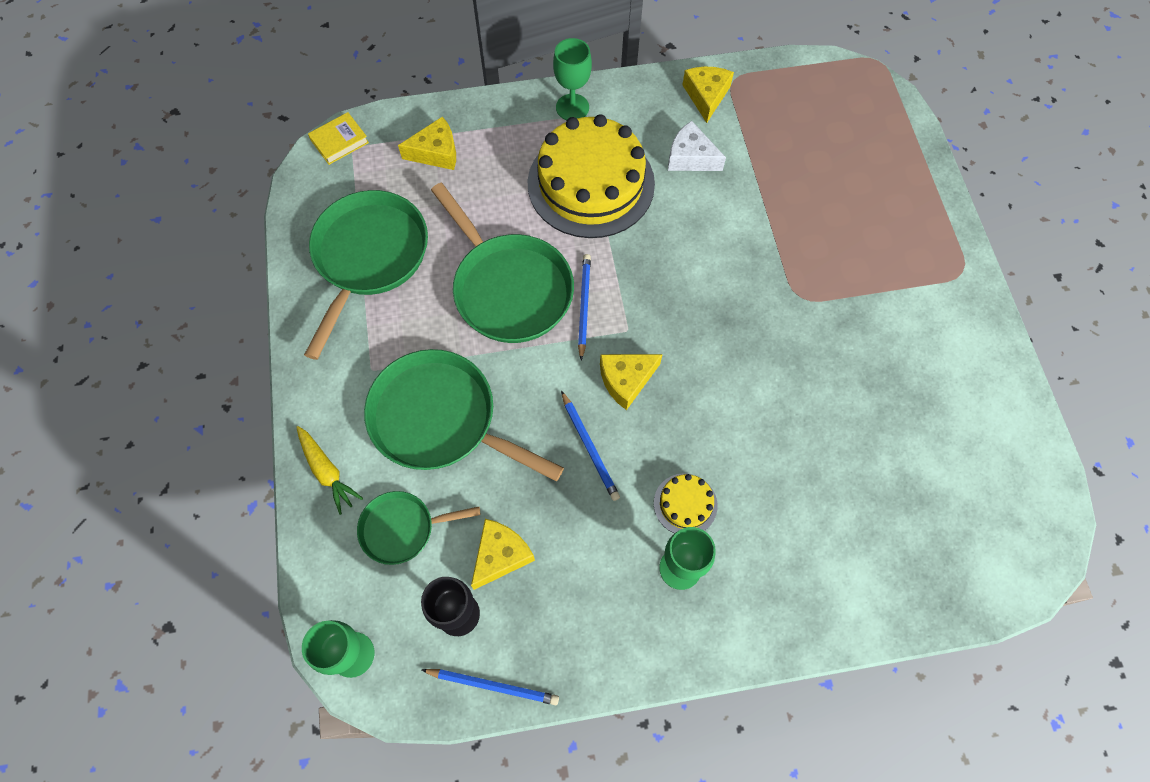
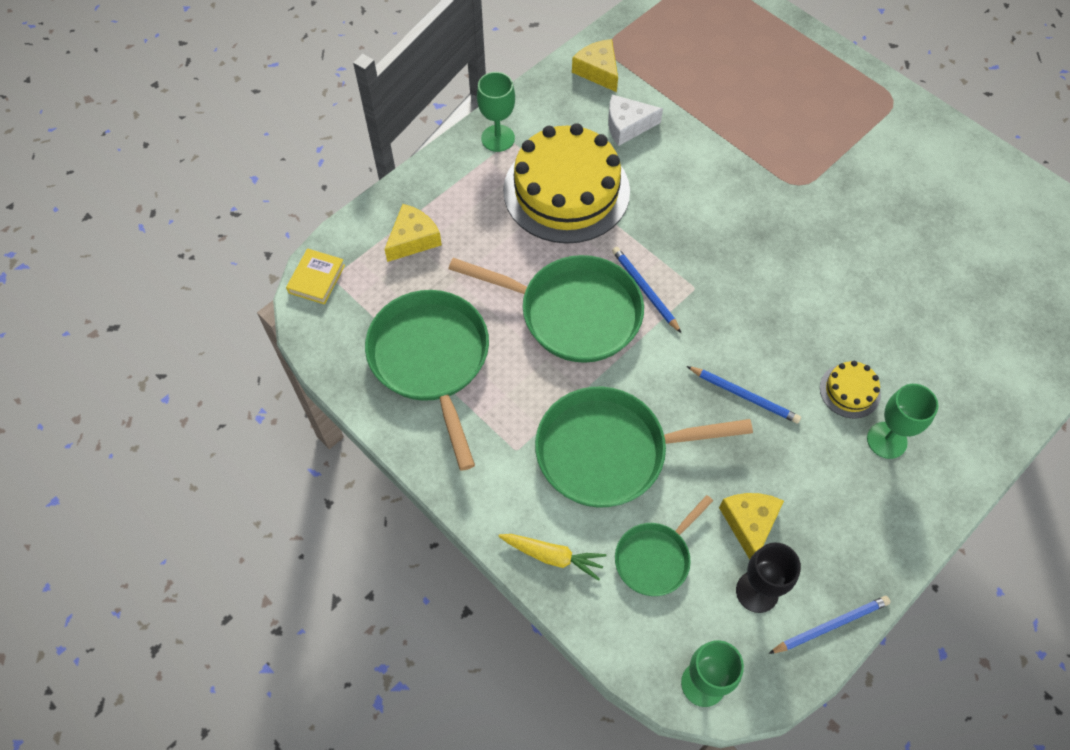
camera: 35 degrees left, 5 degrees down
yellow cheese [600,354,663,410] -> none

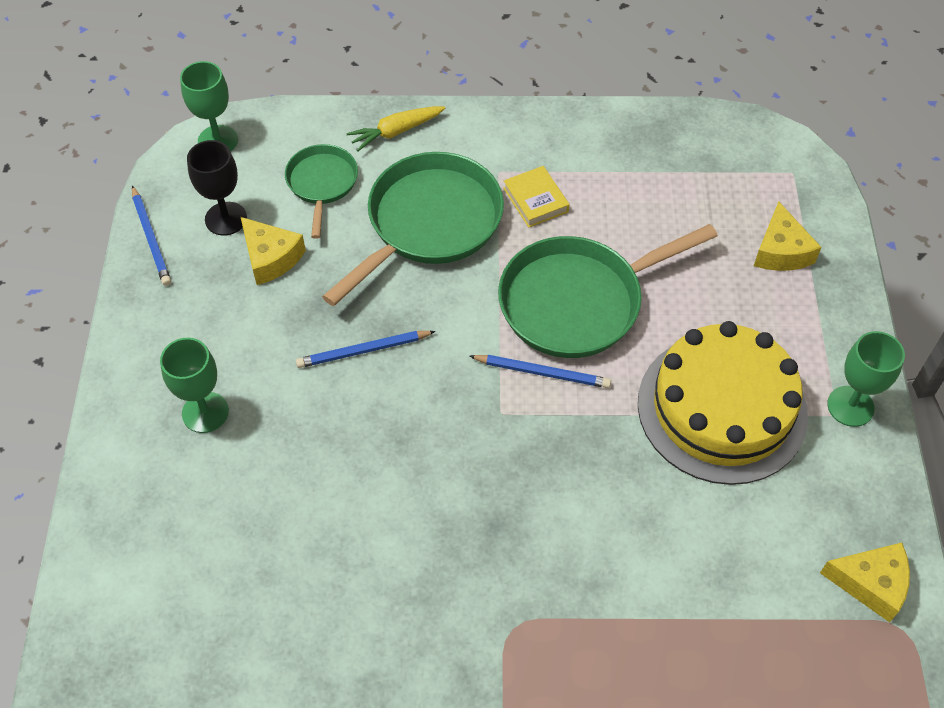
camera: 135 degrees right, 5 degrees down
yellow book [286,248,345,305] -> yellow book moved to [503,166,569,228]
green pan [365,290,489,471] -> none
white cheese [608,94,663,146] -> none
blue pencil [769,596,891,654] -> blue pencil turned 45 degrees counterclockwise [132,185,171,286]
yellow cake [820,361,881,419] -> none

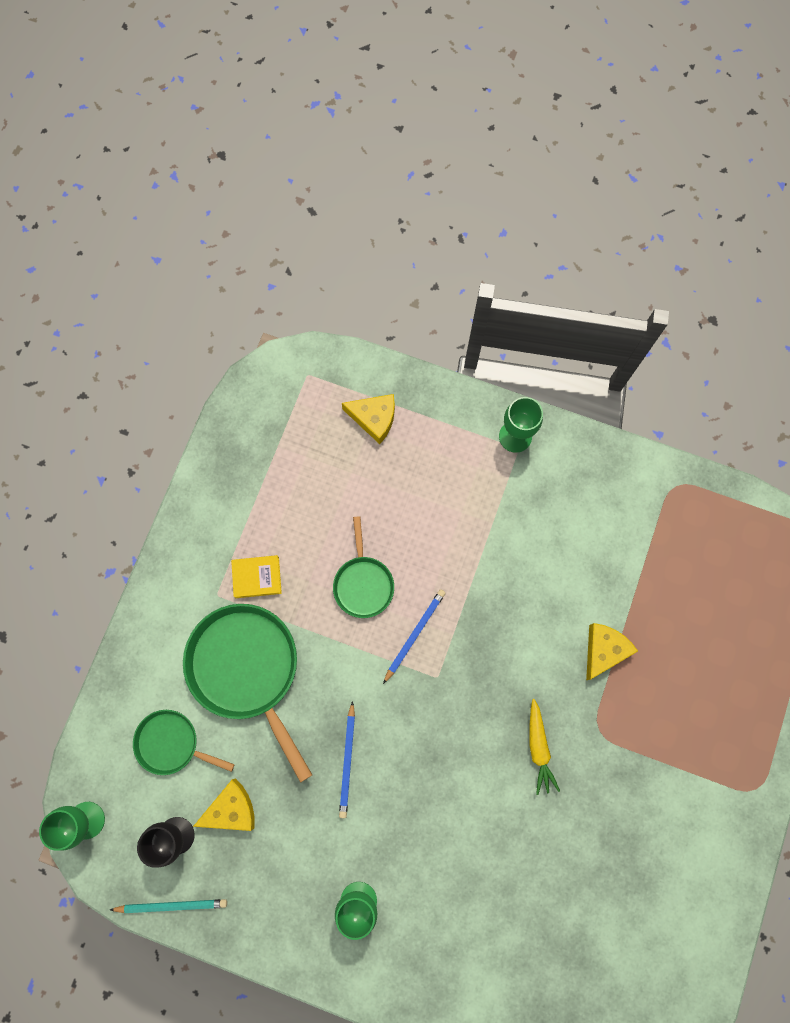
camera: 70 degrees left, 20 degrees up
blue pencil [132,185,171,286] -> turquoise pencil [110,899,227,913]
yellow carrot [346,106,445,152] -> yellow carrot moved to [529,699,560,795]
green pan [498,224,718,358] -> green pan [333,516,394,618], size x0.55
yellow cake [638,321,808,485] -> none
yellow cheese [820,543,910,622] -> yellow cheese moved to [586,623,638,680]

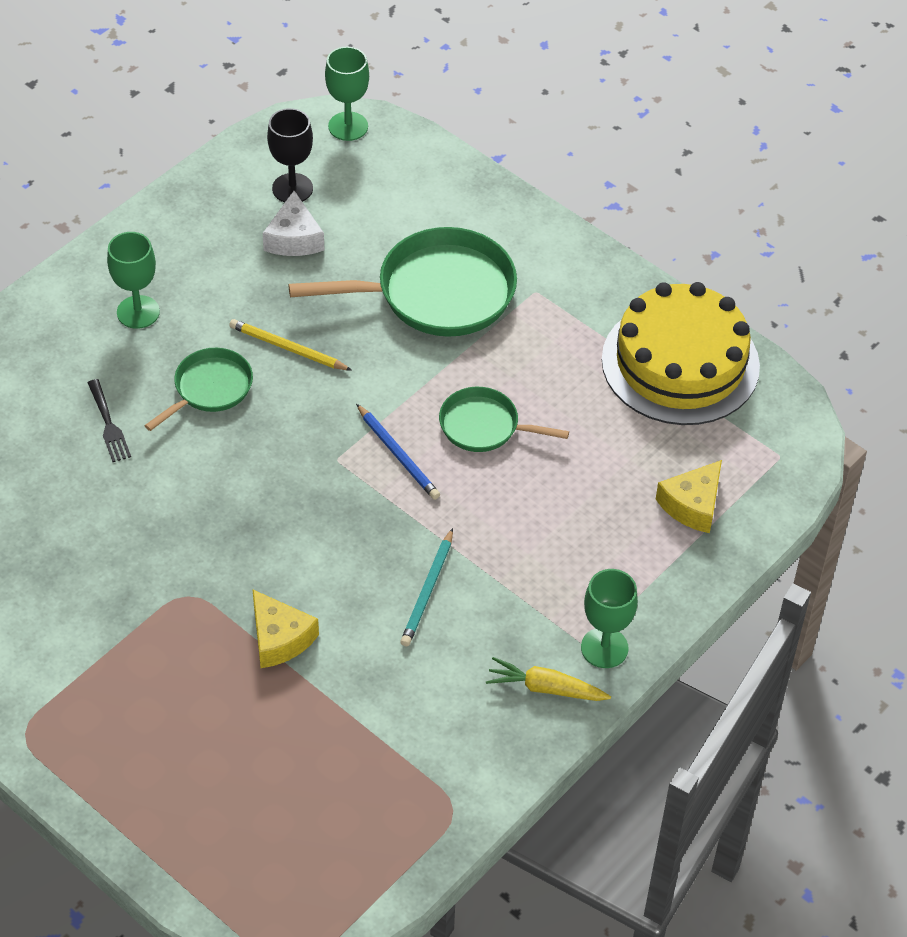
camera: 110 degrees right, 25 degrees down
turquoise pencil [110,899,227,913] -> turquoise pencil moved to [400,528,453,646]
green pan [133,710,234,775] -> green pan moved to [144,348,253,431]
yellow cheese [193,778,255,831] -> white cheese [263,191,324,256]
yellow book [231,555,282,598] -> none
blue pencil [339,701,355,818] -> yellow pencil [229,319,352,371]
yellow carrot [529,699,560,795] -> yellow carrot moved to [486,657,611,701]
none -> black fork [88,379,131,462]
none -> yellow cake [602,282,760,425]

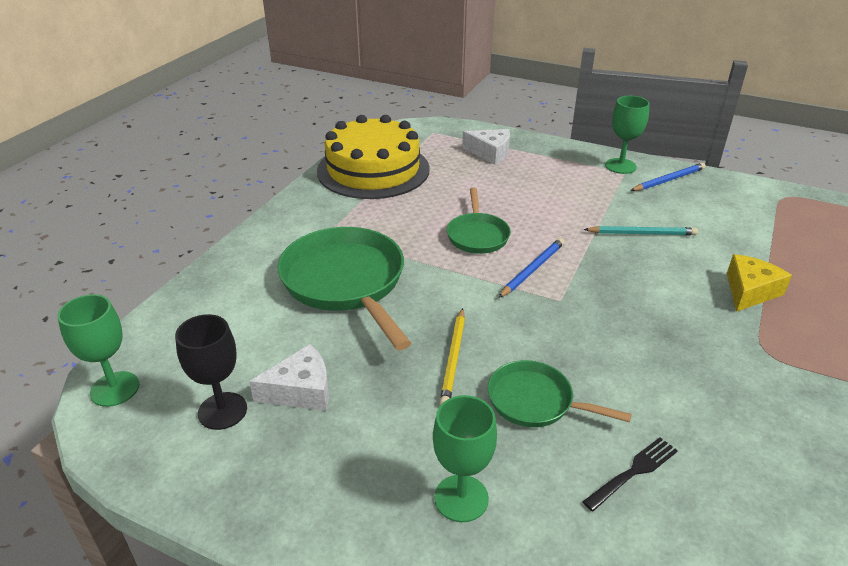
camera: 105 degrees left, 15 degrees down
yellow carrot [486,657,611,701] -> blue pencil [630,163,706,191]
yellow cheese [656,460,722,533] -> white cheese [462,129,510,165]

